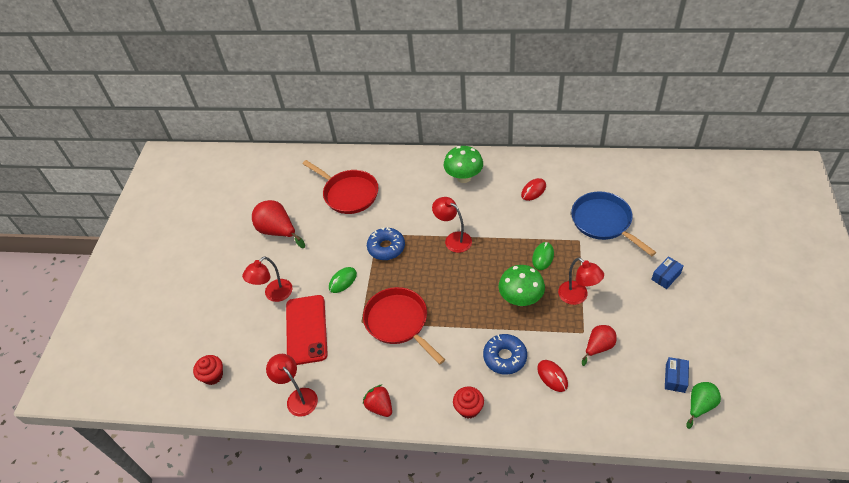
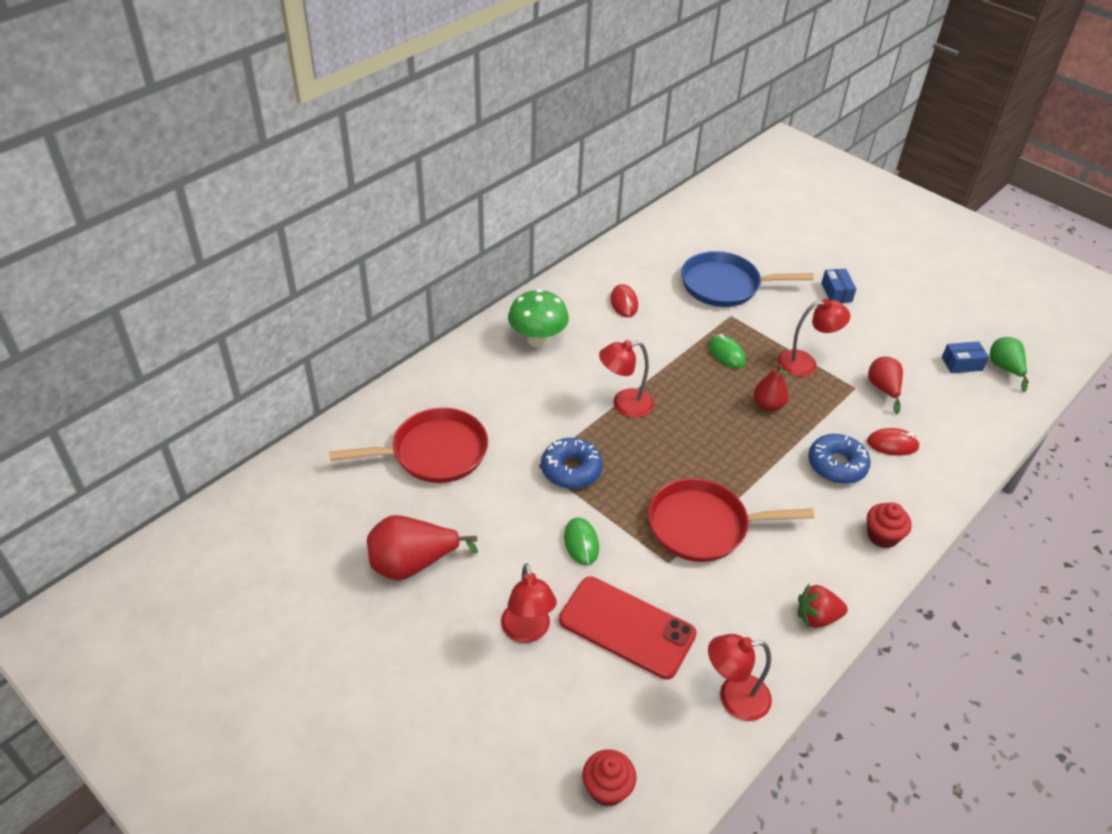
camera: 60 degrees left, 5 degrees down
green mushroom [499,265,545,306] -> red pear [754,365,789,411]
blue box [665,357,689,393] -> blue box turned 60 degrees counterclockwise [942,341,989,373]

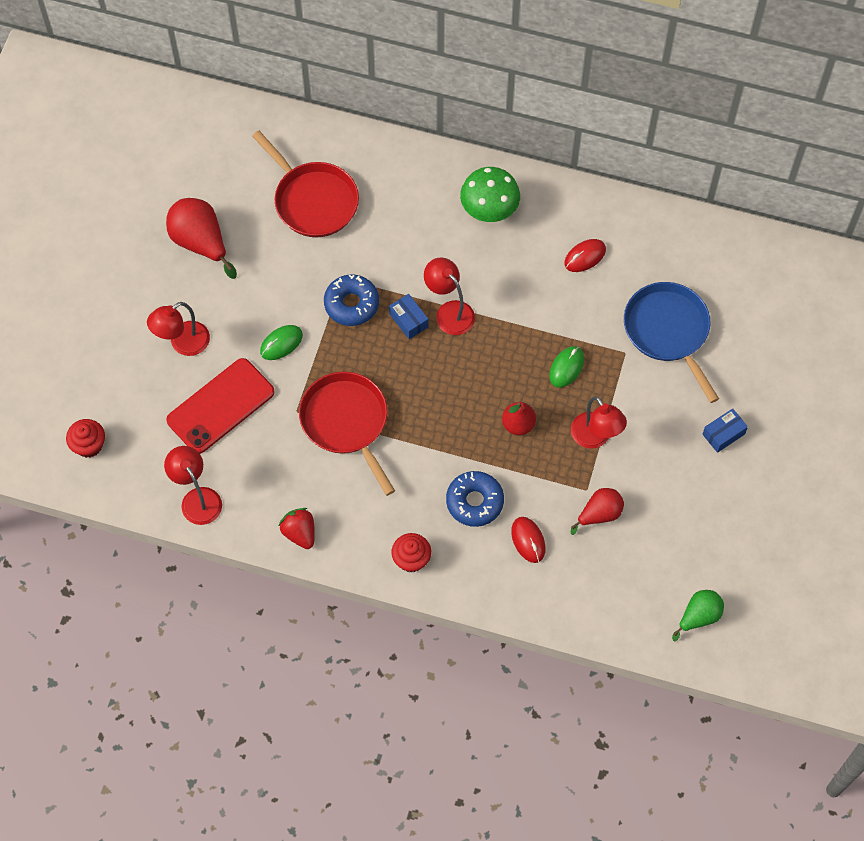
camera: 65 degrees right, 20 degrees up
red phone [559,577,696,679] -> red phone turned 45 degrees clockwise [166,358,275,454]
blue box [942,341,989,373] -> blue box moved to [389,294,429,339]

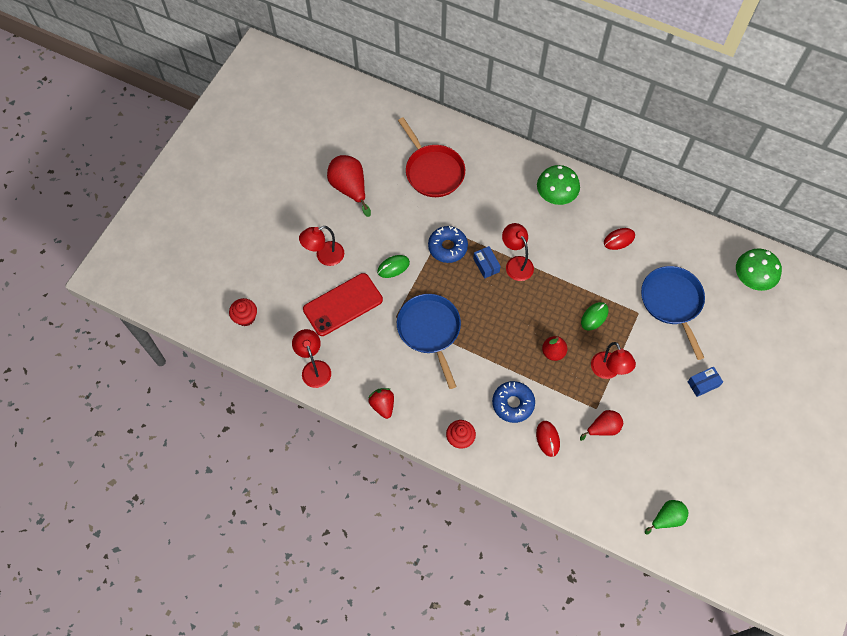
camera: 10 degrees right, 0 degrees up
red pan [299,372,395,496] -> blue pan [397,294,461,389]
none -> green mushroom [736,248,782,291]

